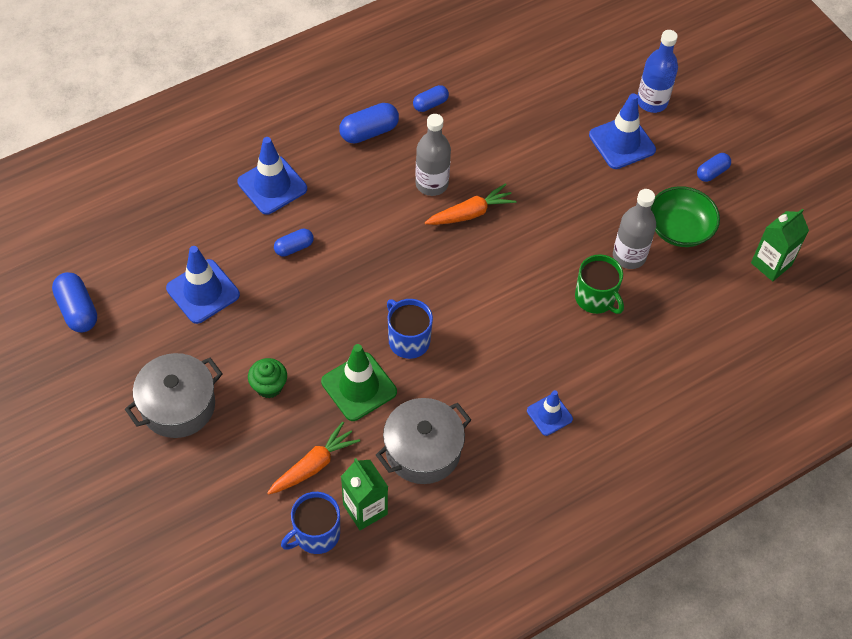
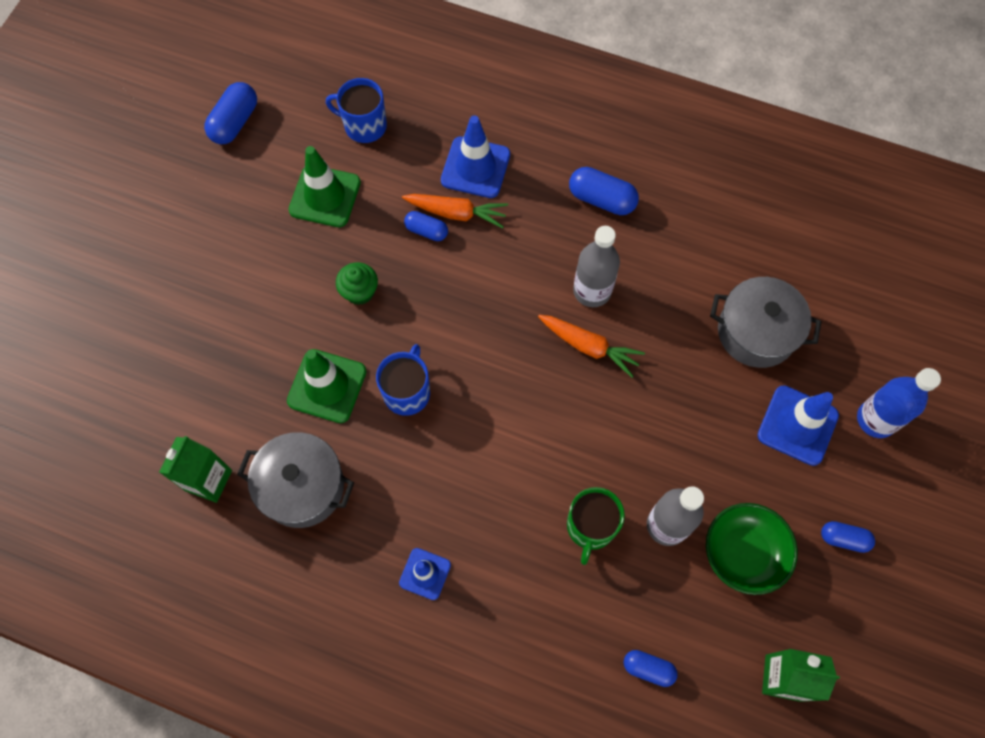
camera: 55 degrees right, 10 degrees up
grey pot [125,353,223,438] -> grey pot moved to [710,277,822,368]
blue traffic cone [166,246,240,324] -> green traffic cone [289,146,361,227]
green cupcake [248,358,287,398] -> green cupcake moved to [336,262,378,305]
orange carrot [267,422,360,495] -> orange carrot moved to [402,194,508,228]
blue mug [281,492,340,554] -> blue mug moved to [326,78,387,143]
blue capsule [413,85,449,112] -> blue capsule moved to [624,650,678,687]

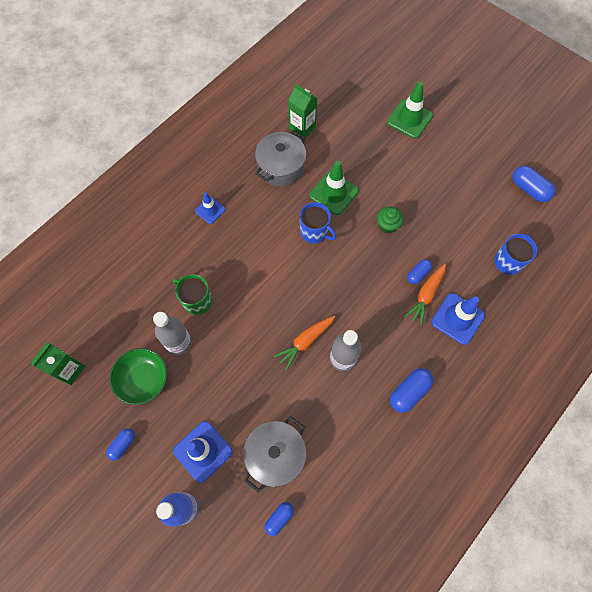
camera: 110 degrees right, 0 degrees up
green traffic cone [289,146,361,227] -> green traffic cone moved to [387,82,433,139]
blue capsule [624,650,678,687] -> blue capsule moved to [265,502,294,536]

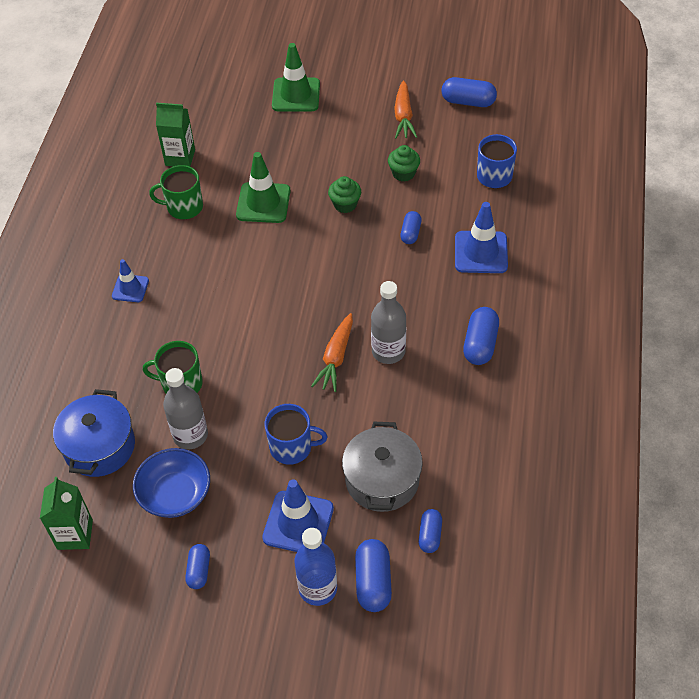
camera: 30 degrees left, 15 degrees down
green bowl [110,348,167,405] -> blue bowl [133,448,210,518]
grey pot [255,131,306,187] -> green mug [149,165,203,219]
blue mug [299,202,337,244] -> blue mug moved to [265,404,327,465]
orange carrot [404,264,446,326] -> orange carrot moved to [394,80,417,139]
none -> blue pot [53,389,135,477]
none -> blue capsule [355,539,392,612]
none -> green cupcake [388,145,420,182]

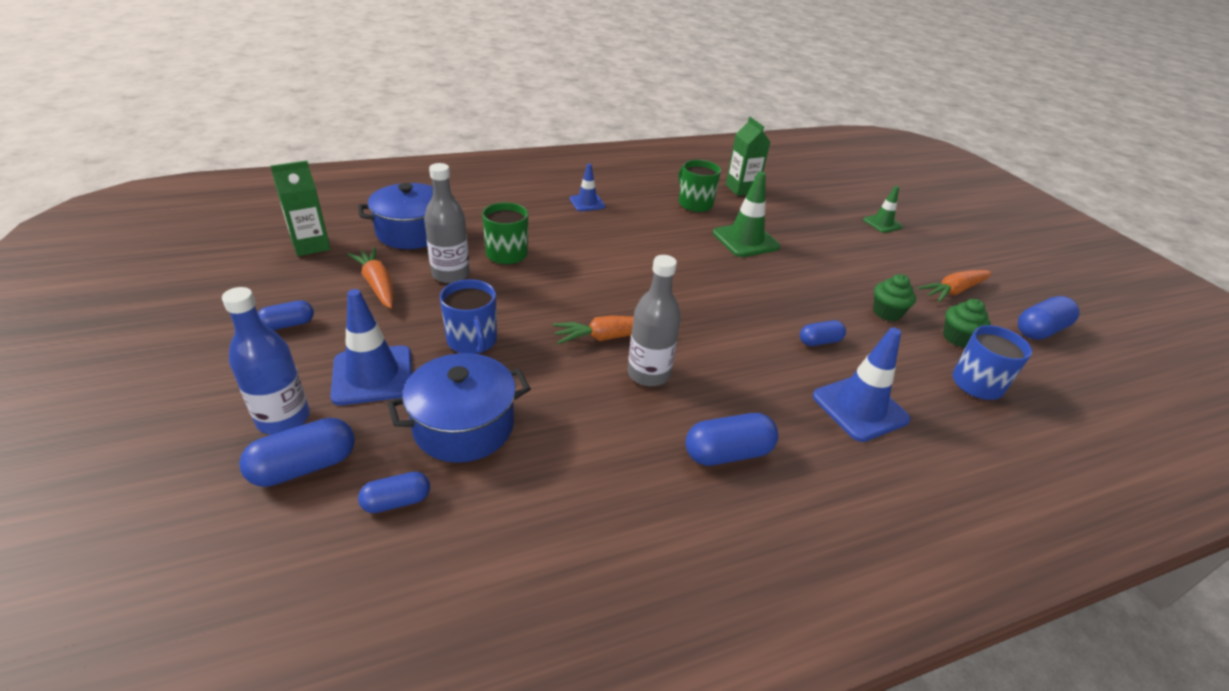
camera: 55 degrees right, 15 degrees down
blue bowl [133,448,210,518] -> orange carrot [347,247,394,309]
green traffic cone [272,43,320,111] -> green traffic cone [863,186,903,233], size x0.60
green cupcake [328,176,361,213] -> green cupcake moved to [943,299,991,347]
grey pot [342,422,423,512] -> blue pot [387,353,531,463]
blue capsule [442,77,497,107] -> blue capsule turned 75 degrees clockwise [1018,296,1079,340]

